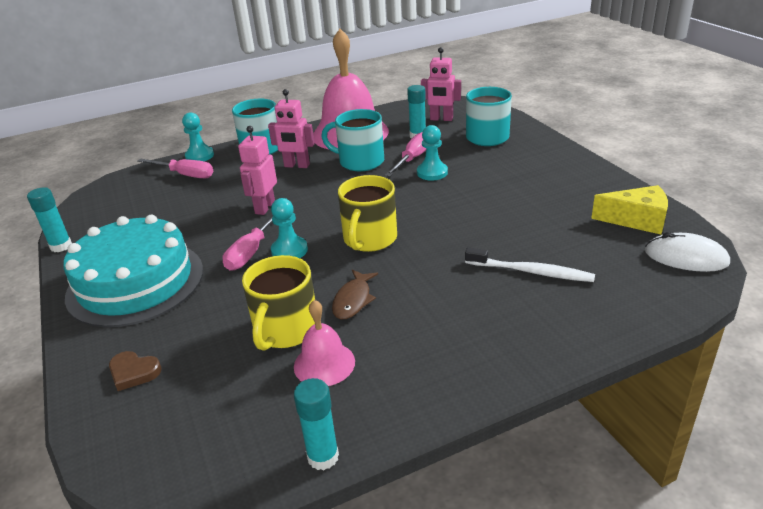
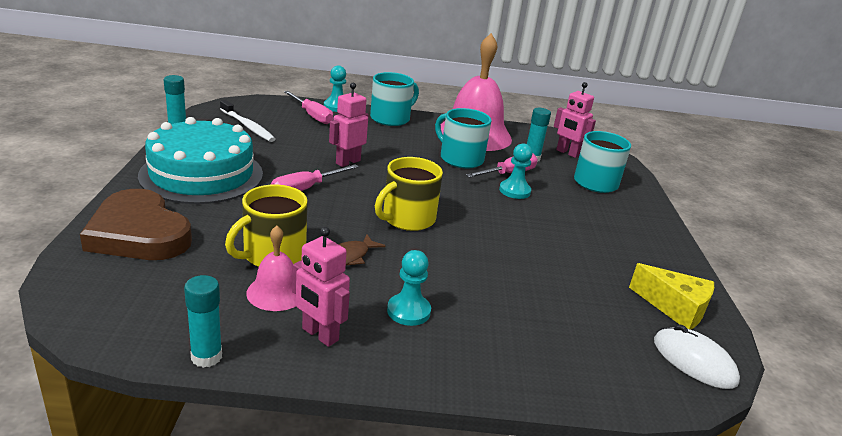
camera: 20 degrees right, 5 degrees down
brown heart [109,351,161,391] -> brown heart [80,189,192,260], size x2.39
pink robot [268,89,315,168] -> pink robot moved to [292,227,350,347]
turquoise pawn [271,198,308,258] -> turquoise pawn moved to [387,250,431,326]
white toothbrush [465,248,595,282] -> white toothbrush moved to [220,100,275,142]

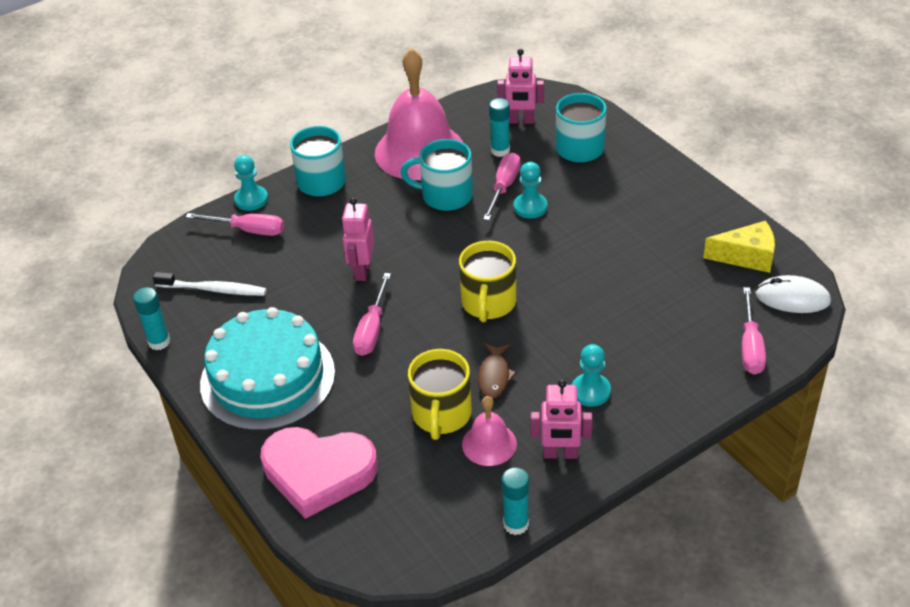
camera: 30 degrees left, 15 degrees up
brown heart [80,189,192,260] -> pink heart [260,427,378,519]
none -> pink screwdriver [742,287,766,375]

